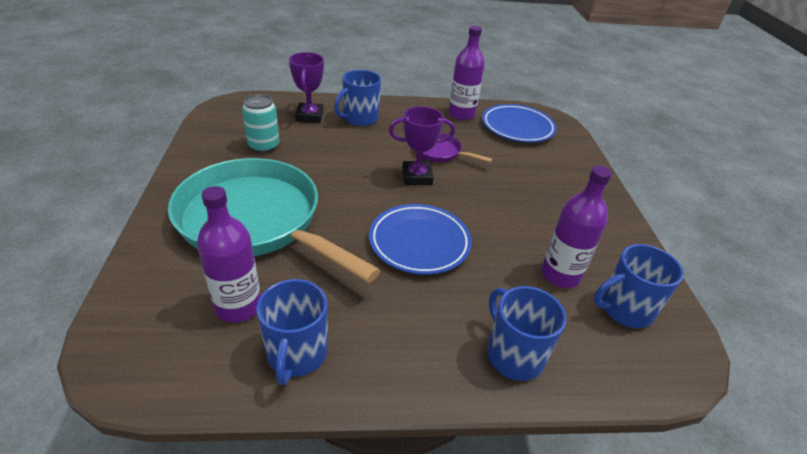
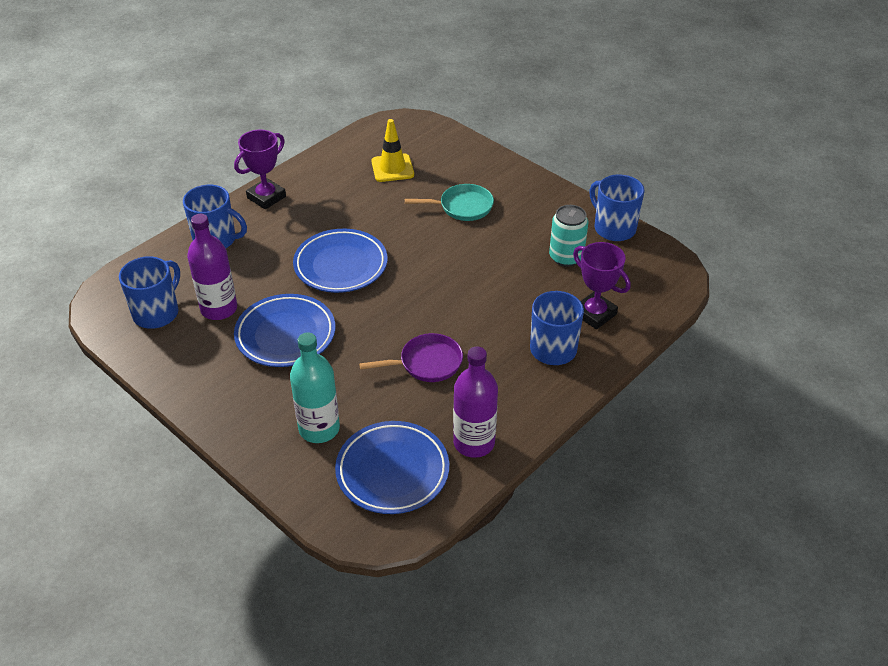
camera: 140 degrees right, 5 degrees up
turquoise pan [168,158,381,283] -> turquoise pan [405,184,494,221], size x0.43
purple bottle [197,186,261,323] -> yellow traffic cone [371,119,414,182]
blue mug [256,279,328,385] -> blue mug moved to [589,174,644,241]
purple trophy [389,106,455,185] -> purple trophy moved to [234,130,286,209]
none -> blue plate [234,294,335,367]
none -> turquoise bottle [290,333,340,443]

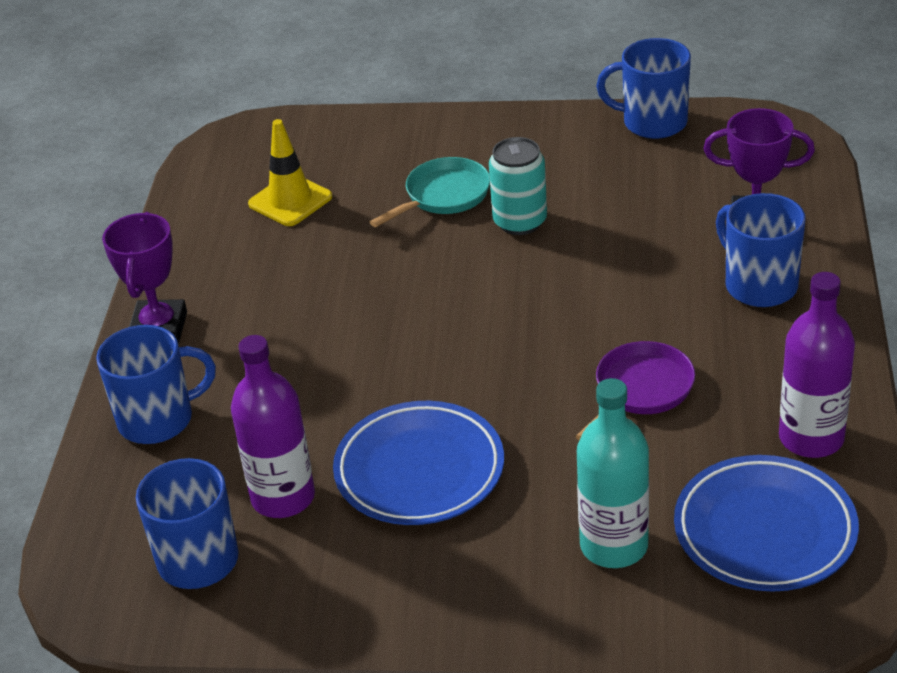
camera: 35 degrees left, 5 degrees down
blue plate [293,229,387,293] -> none
turquoise can [549,205,588,267] -> turquoise can moved to [489,137,547,235]

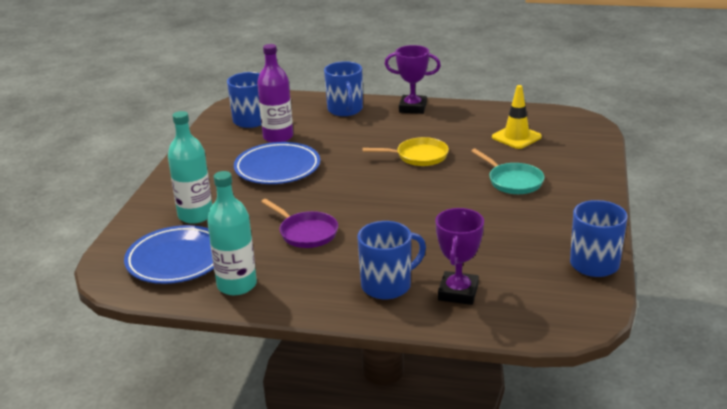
camera: 95 degrees right, 10 degrees down
turquoise can [489,137,547,235] -> none
purple bottle [779,272,855,458] -> turquoise bottle [207,171,257,295]
none -> yellow pan [362,137,449,166]

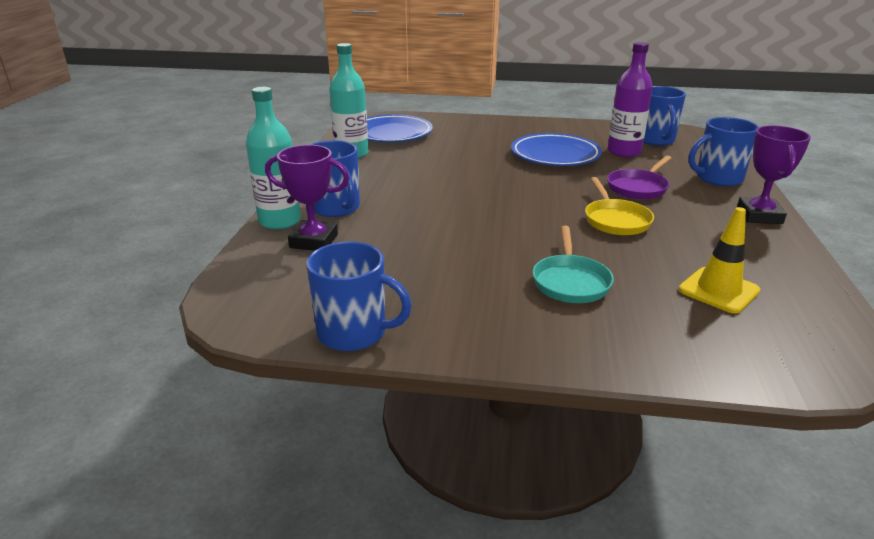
camera: 85 degrees right, 0 degrees up
turquoise bottle [168,111,212,224] -> turquoise bottle moved to [246,87,301,229]
purple pan [261,199,338,248] -> purple pan moved to [607,156,671,200]
turquoise pan [471,149,544,194] -> turquoise pan turned 45 degrees counterclockwise [533,226,614,303]

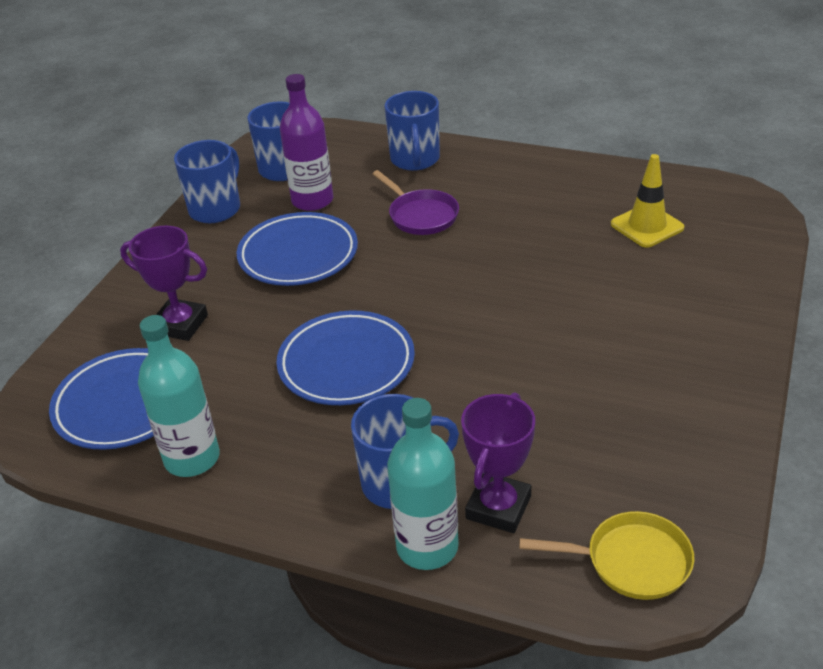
camera: 75 degrees left, 10 degrees up
blue mug [306,241,412,351] -> blue mug moved to [174,140,240,223]
turquoise pan [533,226,614,303] -> none
yellow pan [585,177,654,235] -> yellow pan moved to [519,511,694,600]
purple trophy [737,126,811,224] -> purple trophy moved to [120,225,208,341]
none -> blue plate [276,311,415,405]

